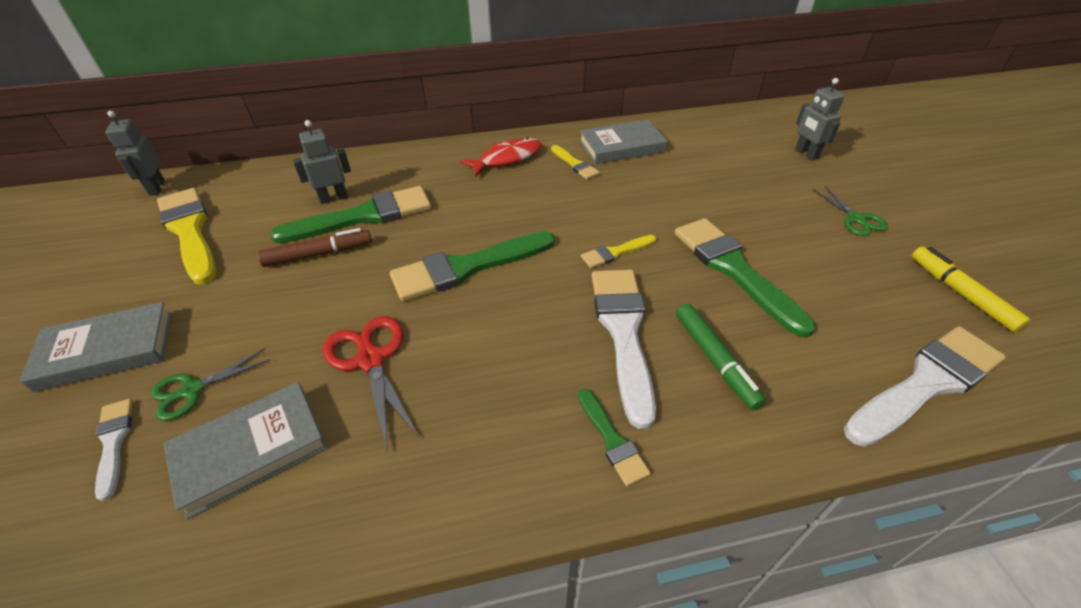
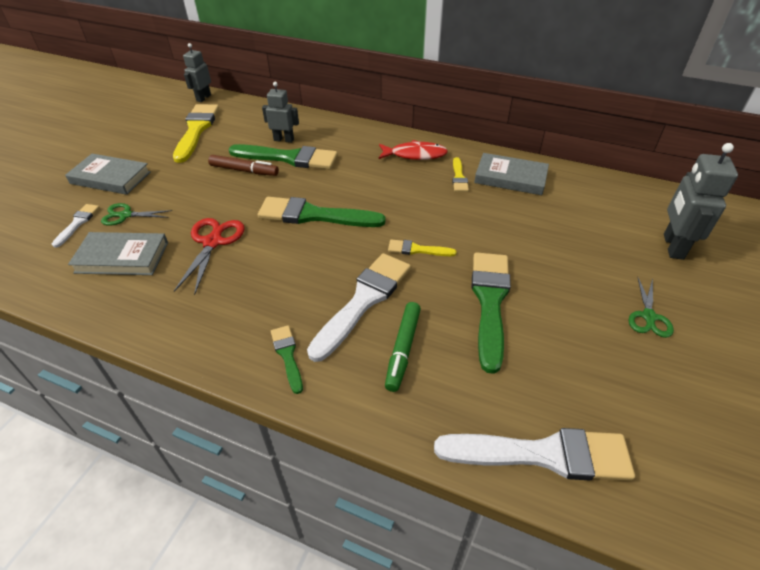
camera: 35 degrees right, 0 degrees up
green brush [578,389,651,486] -> green brush turned 150 degrees clockwise [271,325,303,394]
grey robot [795,78,845,160] -> grey robot [664,143,738,260], size x1.51
yellow marker [912,247,1030,332] -> none

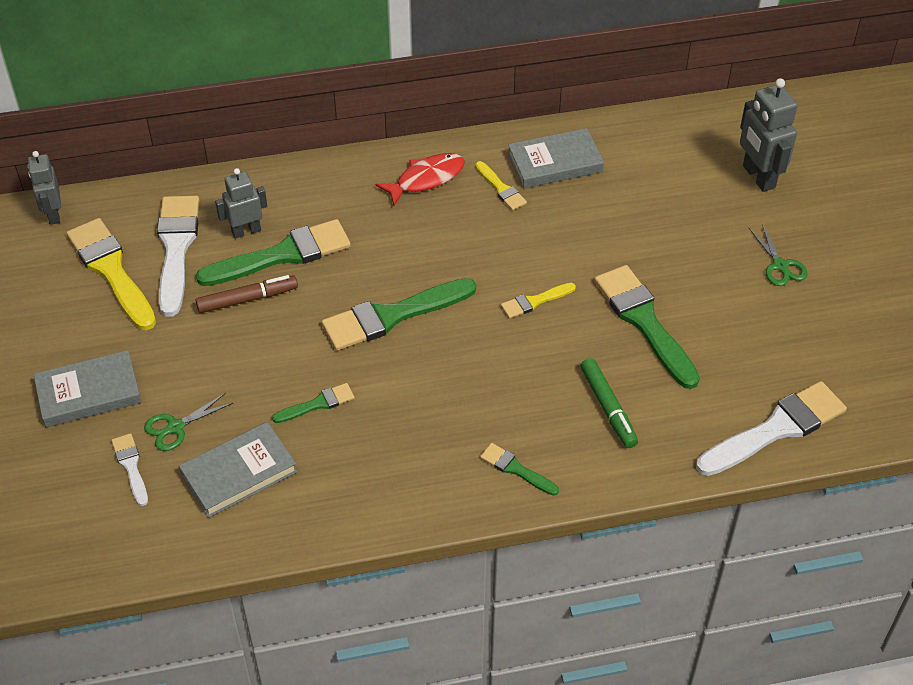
camera: 35 degrees left, 5 degrees up
red scissors [174,218,245,295] -> green brush [272,383,354,423]
white brush [307,253,411,362] -> white brush moved to [157,196,199,317]

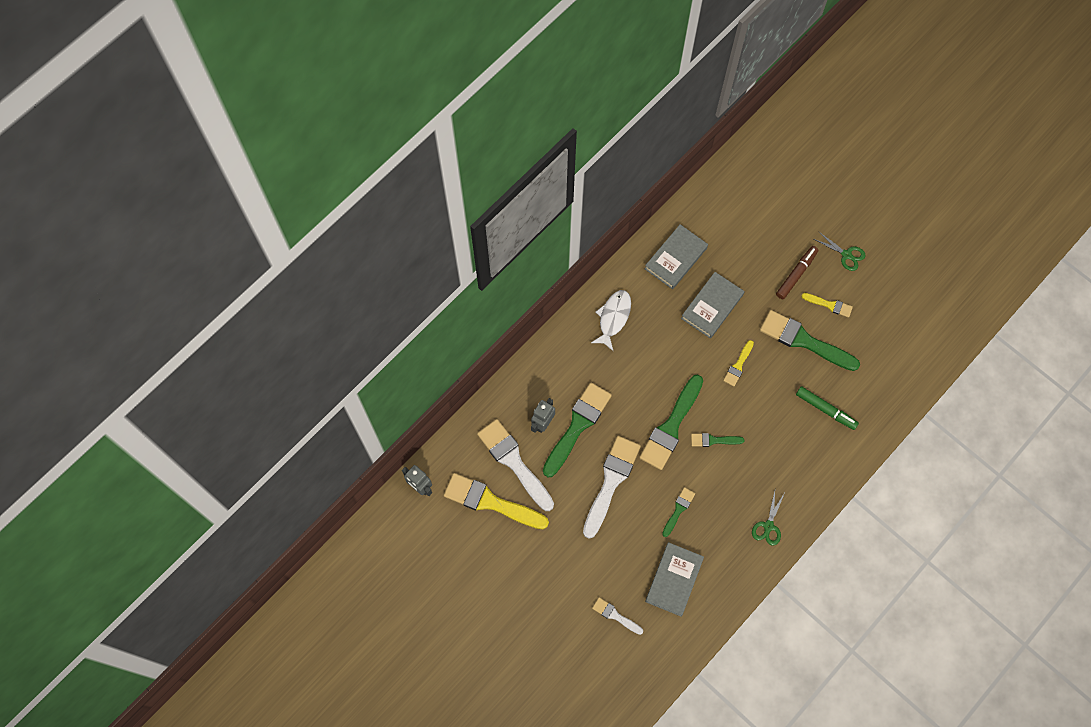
camera: 35 degrees left, 20 degrees up
grey book [33,350,142,427] -> grey book moved to [681,272,744,339]
green scissors [144,393,233,451] -> green scissors moved to [752,491,784,546]
brown marker [196,275,298,313] -> brown marker moved to [776,246,818,299]
red fish [376,153,465,206] -> white fish [591,290,631,351]
yellow brush [475,161,527,211] -> yellow brush moved to [801,293,853,318]
green brush [480,443,559,496] -> green brush moved to [691,433,744,447]
white brush [696,381,847,476] -> white brush moved to [583,436,641,539]
grey robot [740,78,798,192] -> none

